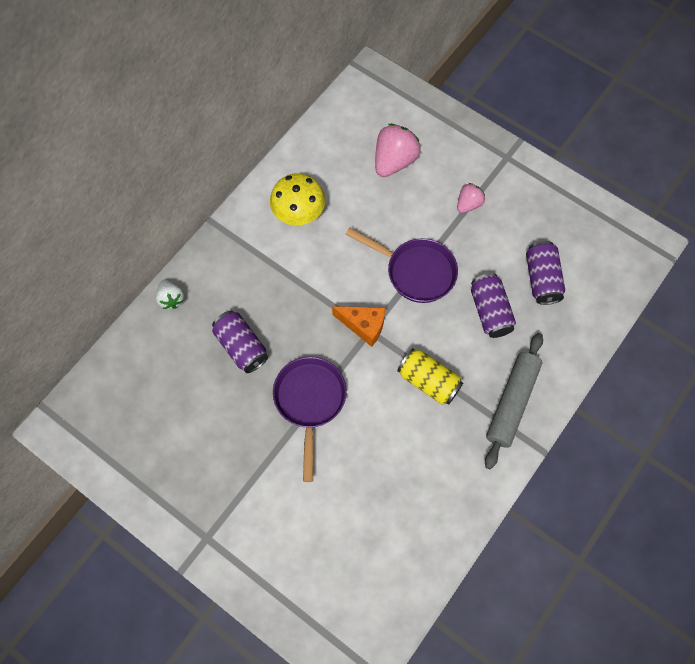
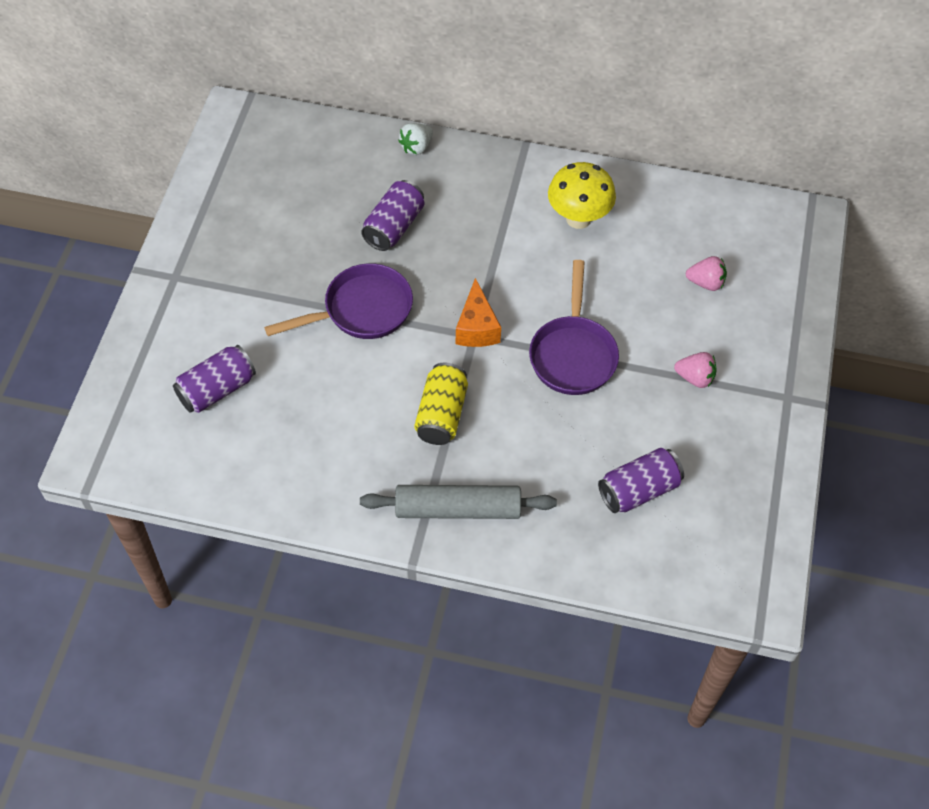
camera: 65 degrees right, 10 degrees down
pink strawberry [375,124,421,177] -> pink strawberry [686,256,727,291], size x0.58
purple can [471,273,516,338] -> purple can moved to [173,345,256,413]

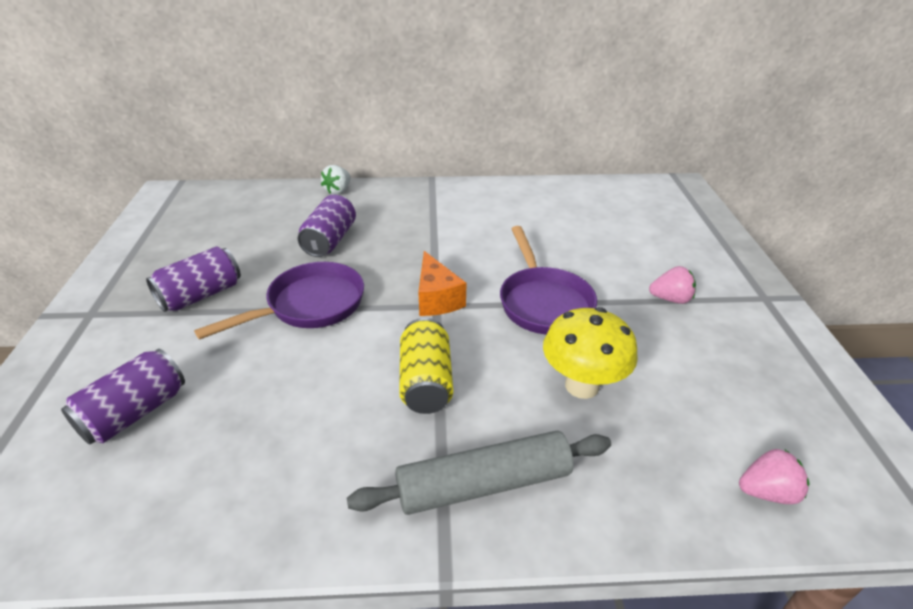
camera: 15 degrees left, 20 degrees down
yellow mushroom [548,162,616,229] -> yellow mushroom moved to [543,307,638,399]
purple can [598,448,684,513] -> purple can moved to [146,247,241,312]
pink strawberry [686,256,727,291] -> pink strawberry moved to [739,449,810,504]

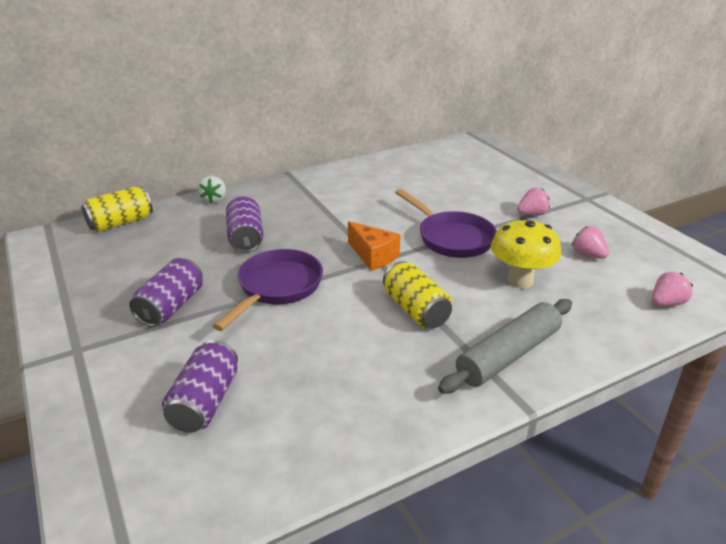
camera: 25 degrees left, 5 degrees down
none -> yellow can [82,187,153,232]
none -> pink strawberry [572,226,609,259]

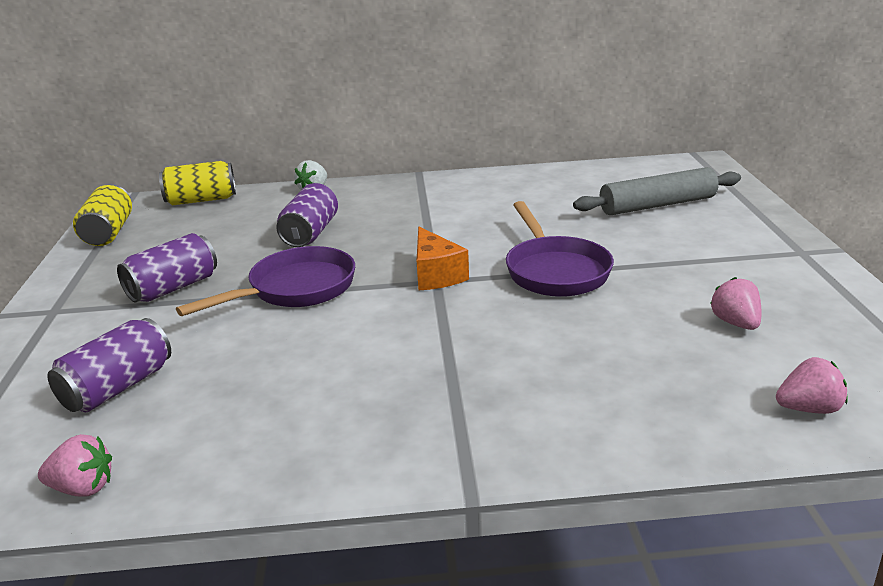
camera: 25 degrees right, 5 degrees down
yellow can [383,261,452,328] -> yellow can moved to [73,185,132,246]
grey rolling pin [438,299,572,394] -> grey rolling pin moved to [573,167,741,215]
yellow mushroom [491,218,561,289] -> none
pink strawberry [517,188,550,215] -> pink strawberry moved to [38,434,112,497]

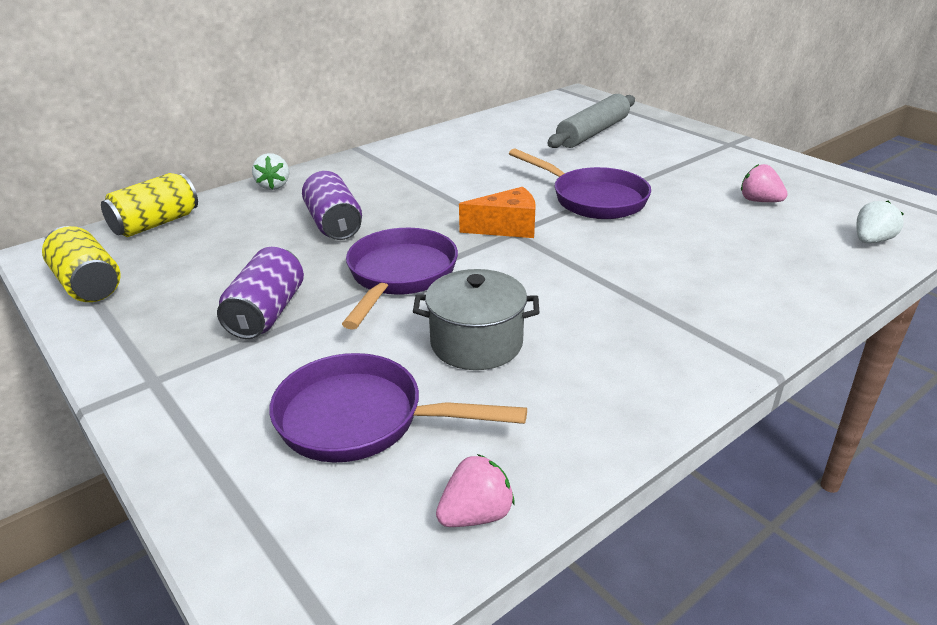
camera: 35 degrees left, 5 degrees up
purple can [47,318,171,412] -> purple pan [269,353,527,462]
orange cheese [416,227,469,291] -> orange cheese turned 45 degrees counterclockwise [459,187,536,238]
pink strawberry [776,357,848,414] -> white strawberry [857,201,904,243]
none -> grey pot [413,269,540,370]

